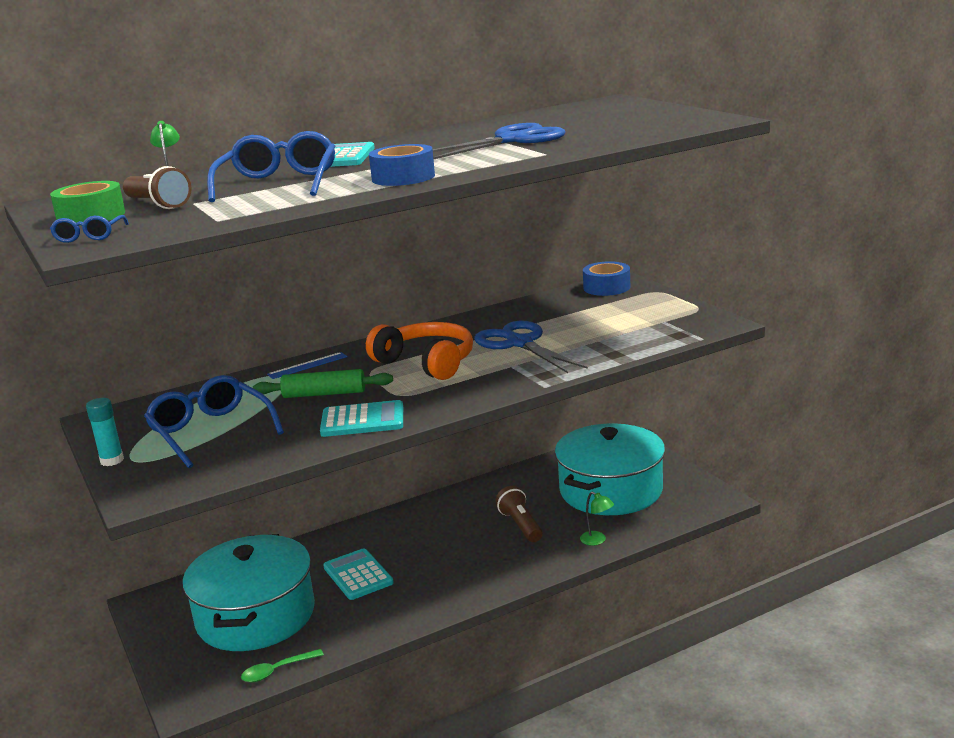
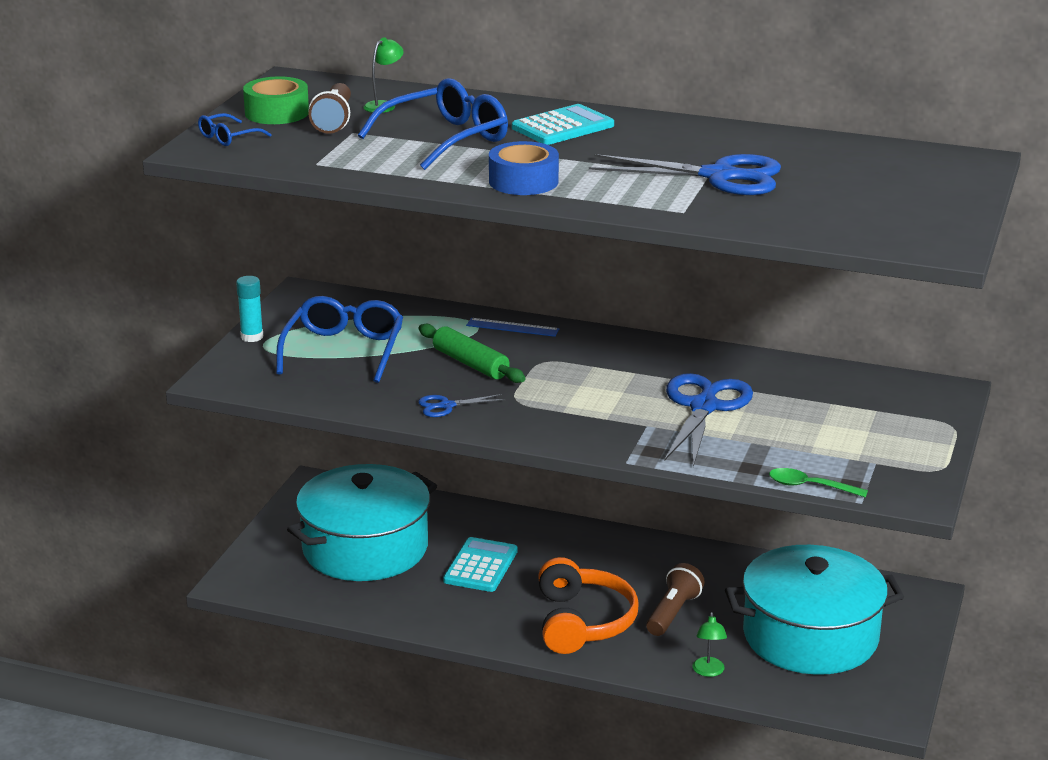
camera: 45 degrees right, 5 degrees up
green spoon [241,649,324,682] -> green spoon moved to [769,468,868,498]
turquoise calculator [320,400,403,437] -> blue scissors [418,394,505,417]
orange headphones [366,322,473,380] -> orange headphones moved to [538,557,639,654]
blue tape [583,261,630,296] -> none

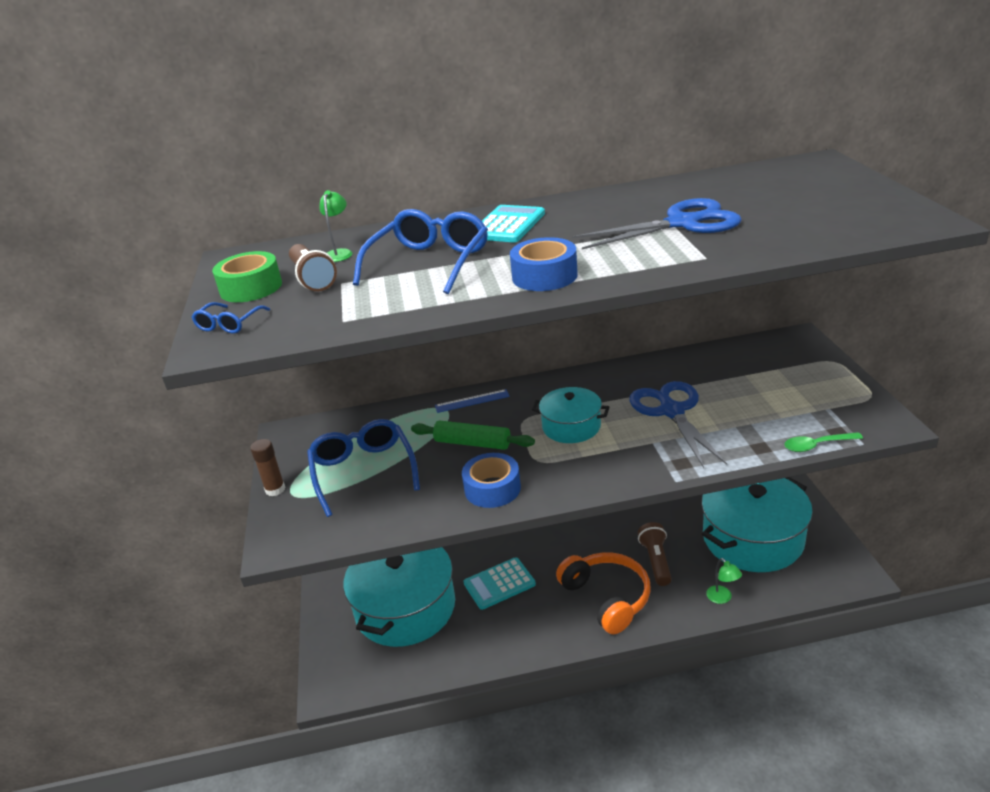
camera: 25 degrees left, 5 degrees up
turquoise glue stick [236,276,263,342] -> brown glue stick [250,439,285,496]
blue scissors [418,394,505,417] -> blue tape [462,453,521,508]
turquoise calculator [443,537,518,592] -> turquoise calculator turned 105 degrees counterclockwise [463,557,536,610]
none -> turquoise pot [532,387,609,443]

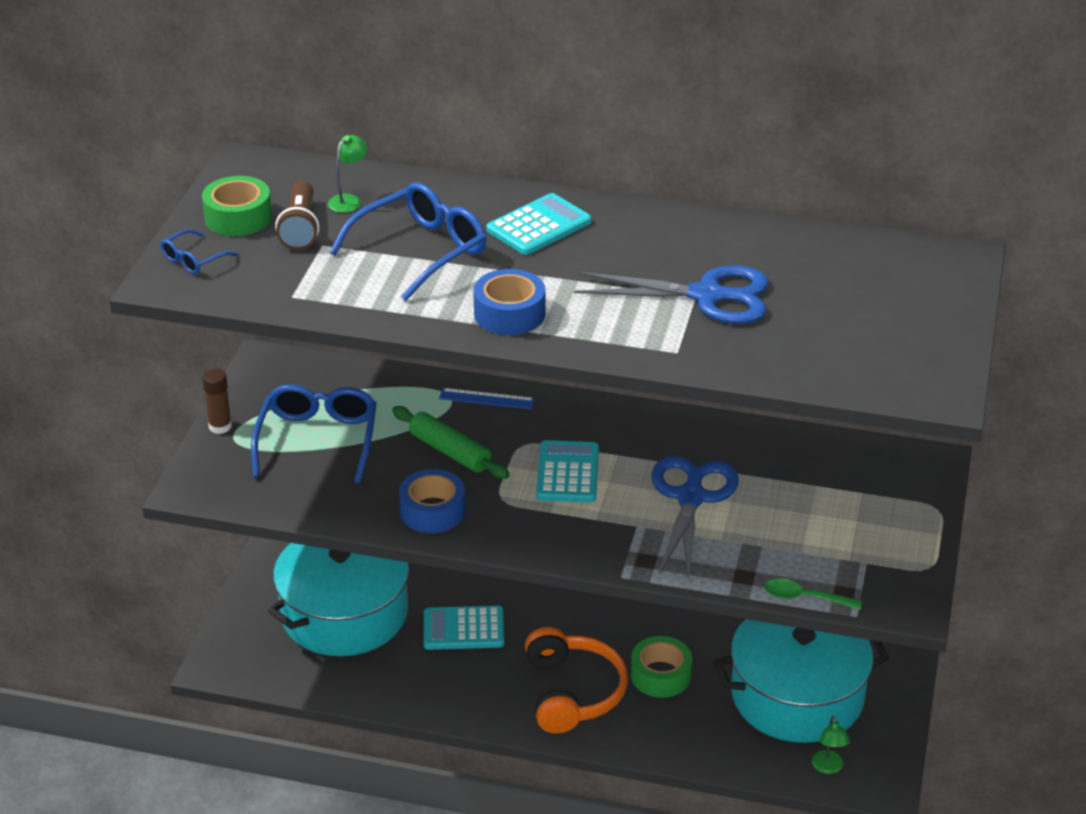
camera: 20 degrees right, 5 degrees up
turquoise pot [532,387,609,443] -> turquoise calculator [536,440,599,502]
brown flashlight [638,522,672,586] -> green tape [631,636,692,698]
green lamp [706,558,742,604] -> green lamp moved to [812,716,850,774]

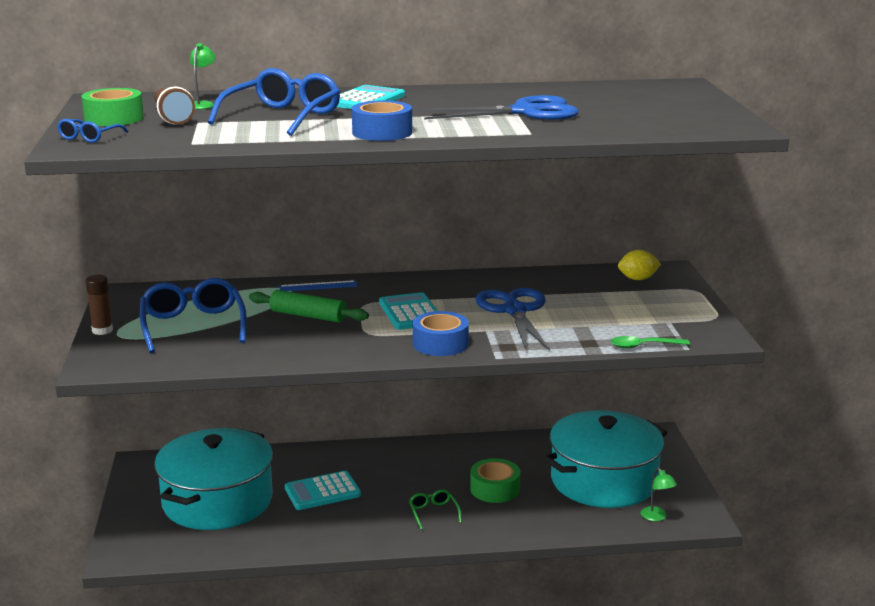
camera: 20 degrees left, 15 degrees down
blue tape [399,469,466,533] -> blue tape moved to [413,311,469,356]
orange headphones [525,627,628,734] -> green glasses [409,489,462,530]
none -> yellow lemon [618,250,661,280]

